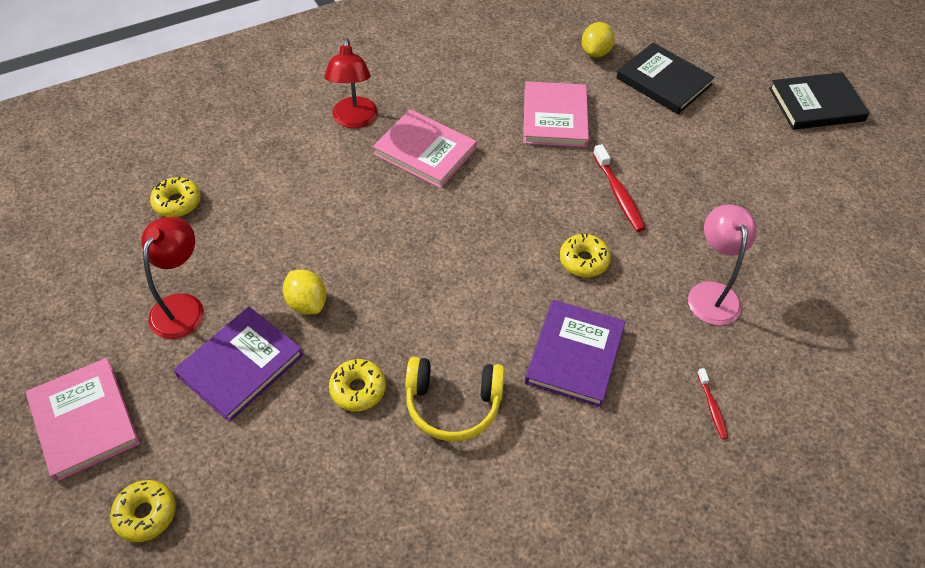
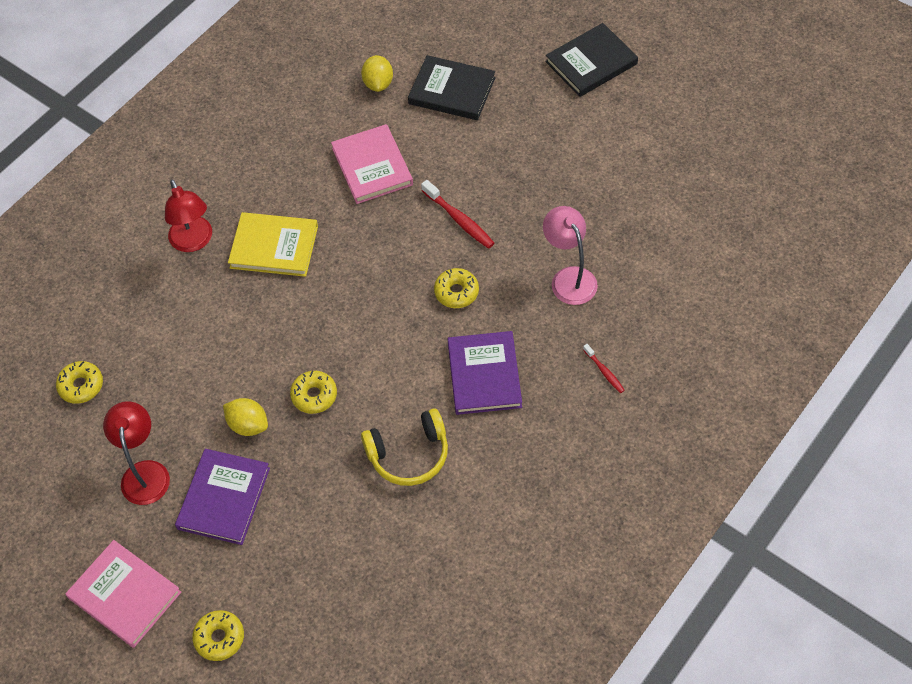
camera: 20 degrees left, 5 degrees up
yellow donut [329,359,386,411] -> yellow donut moved to [290,371,337,414]
pink book [373,109,477,188] -> yellow book [228,212,318,277]

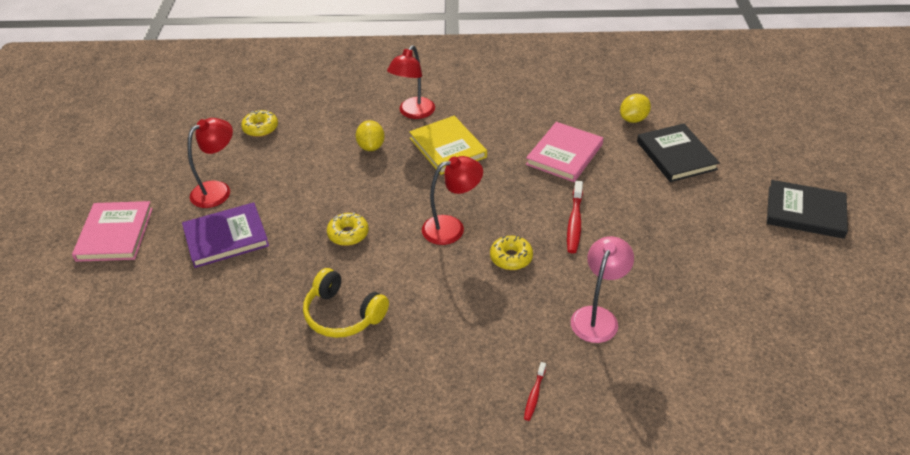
camera: 50 degrees right, 15 degrees down
yellow donut [192,610,244,661] -> none
yellow lemon [223,398,268,436] -> yellow lemon moved to [356,120,385,151]
purple book [448,331,522,415] -> none
none -> red lamp [422,156,483,245]

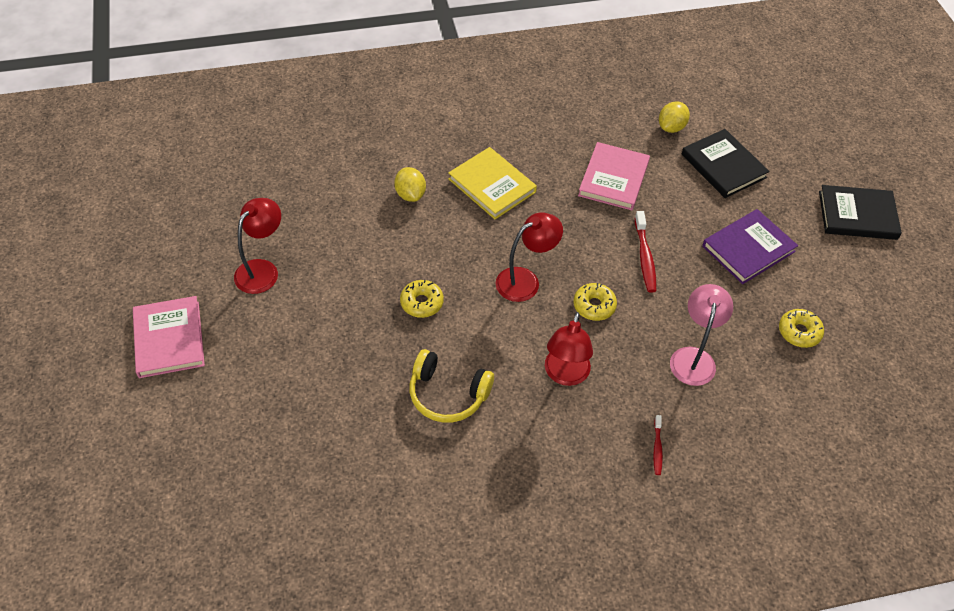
camera: 15 degrees left, 10 degrees up
purple book [182,202,269,268] -> purple book moved to [702,209,798,284]
yellow donut [241,110,278,137] -> yellow donut moved to [779,309,824,348]
red lamp [387,45,435,119] -> red lamp moved to [545,312,593,386]

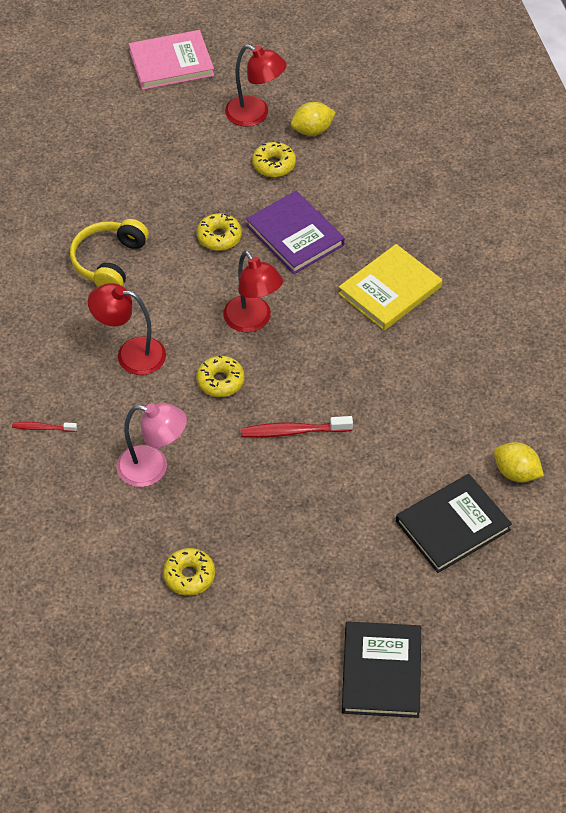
camera: 90 degrees right, 0 degrees up
yellow lemon [394,167,426,202] -> yellow lemon moved to [291,102,336,136]
pink book [578,142,650,210] -> none
purple book [702,209,798,284] -> purple book moved to [246,191,345,274]
none -> yellow donut [252,142,296,177]

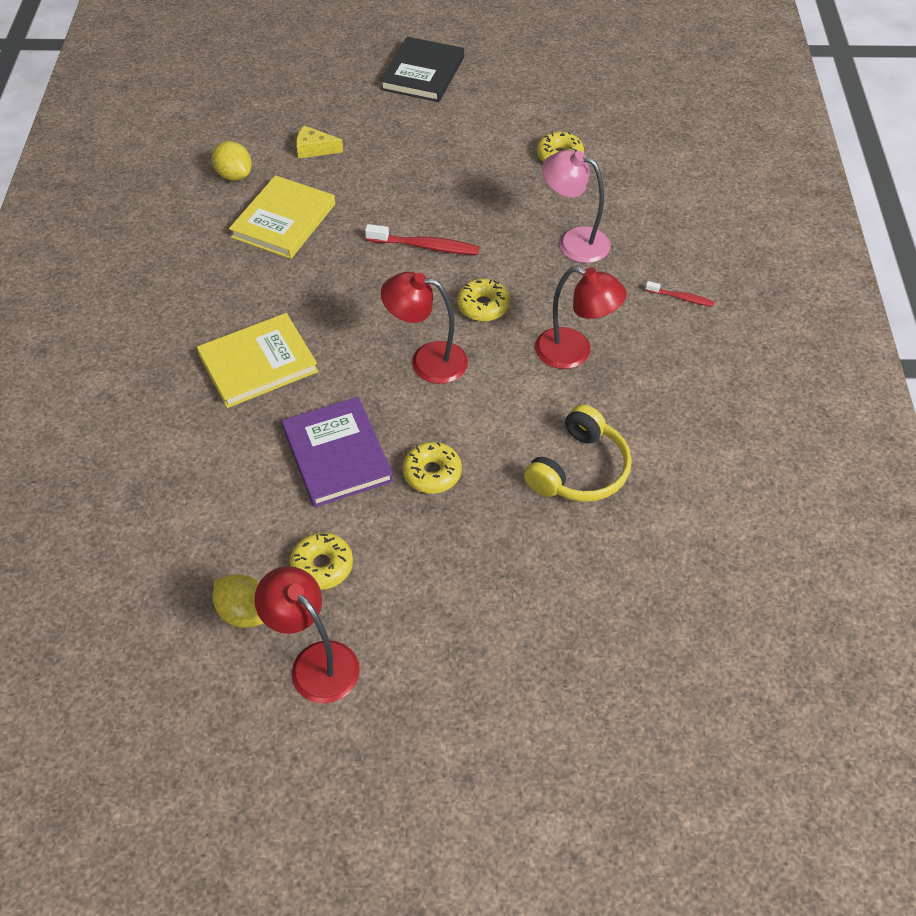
camera: 165 degrees left, 0 degrees up
pink book [129,30,214,90] -> none
red lamp [223,251,283,332] -> red lamp turned 60 degrees counterclockwise [381,272,468,384]
yellow lemon [291,102,336,136] -> yellow lemon turned 45 degrees clockwise [213,574,264,628]
black book [396,474,512,573] -> yellow cheese [296,125,343,159]
none -> yellow book [229,175,335,259]

